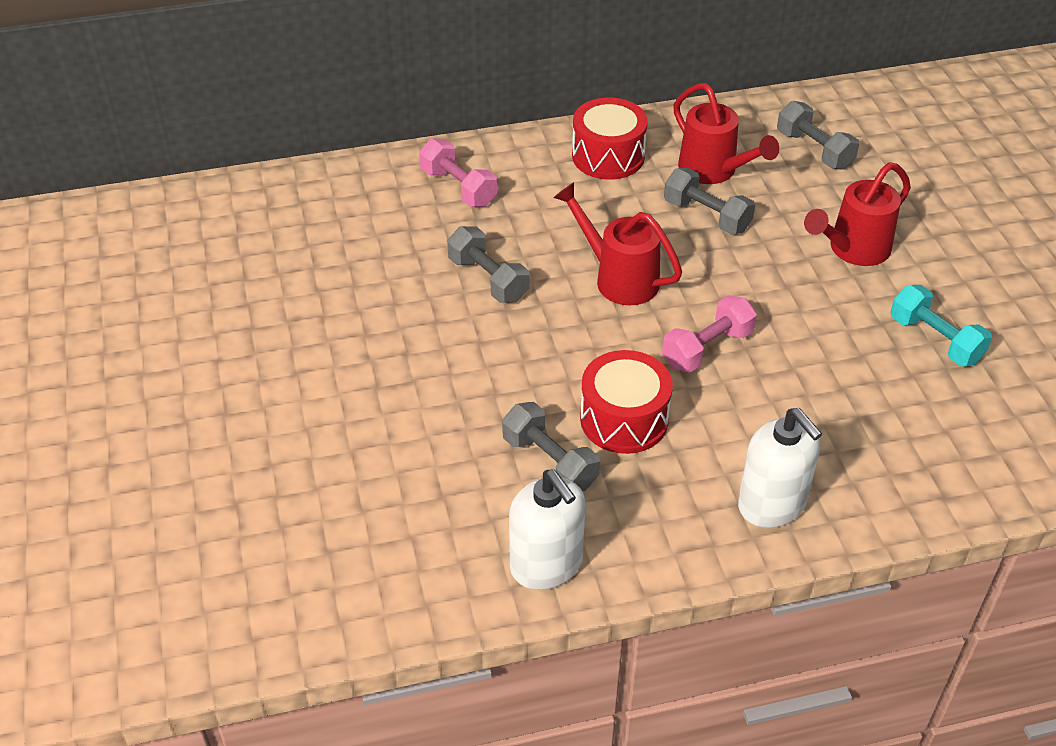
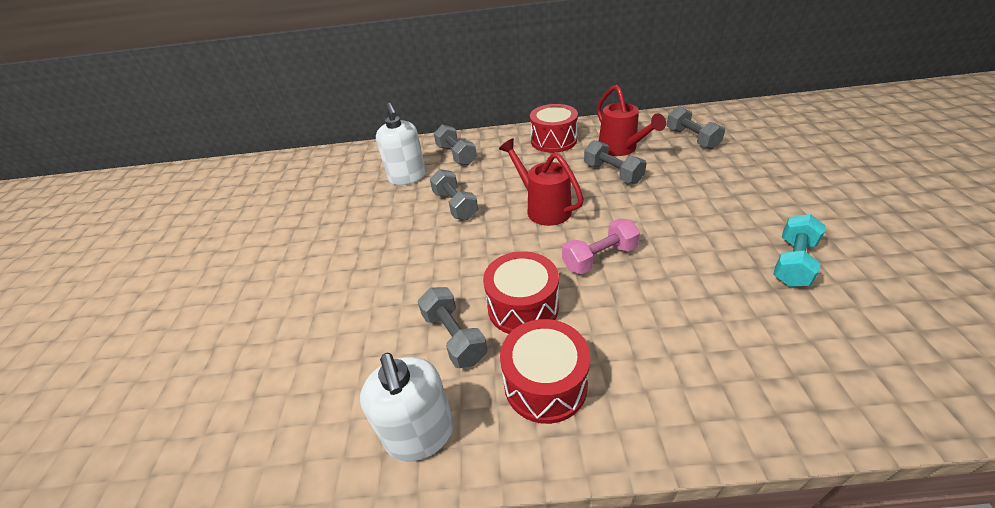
camera: 15 degrees right, 5 degrees down
pink dumbbell [419,138,497,207] -> grey dumbbell [434,124,477,165]
white soap dispenser [738,408,822,528] -> white soap dispenser moved to [376,103,426,185]
red watering can [804,162,911,266] -> none
turquoise dumbbell [890,285,992,366] -> turquoise dumbbell turned 60 degrees clockwise [773,214,825,287]
none -> red drum [500,319,590,424]

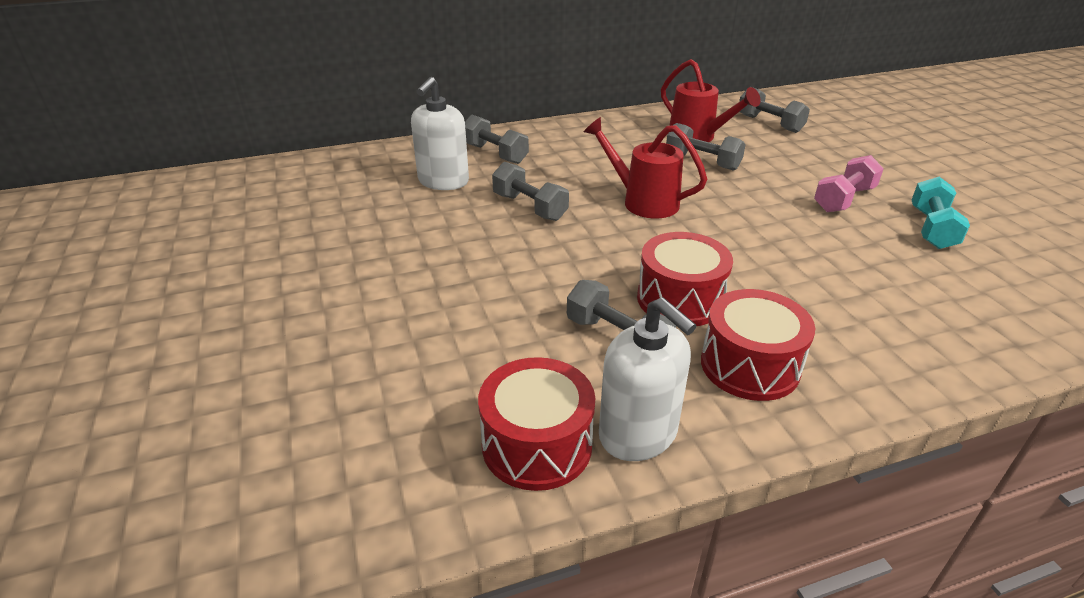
camera: 20 degrees left, 5 degrees down
white soap dispenser [376,103,426,185] -> white soap dispenser turned 60 degrees clockwise [411,77,469,190]
red drum [530,104,578,153] -> red drum moved to [478,357,595,491]
pink dumbbell [562,219,640,274] -> pink dumbbell moved to [814,155,884,212]

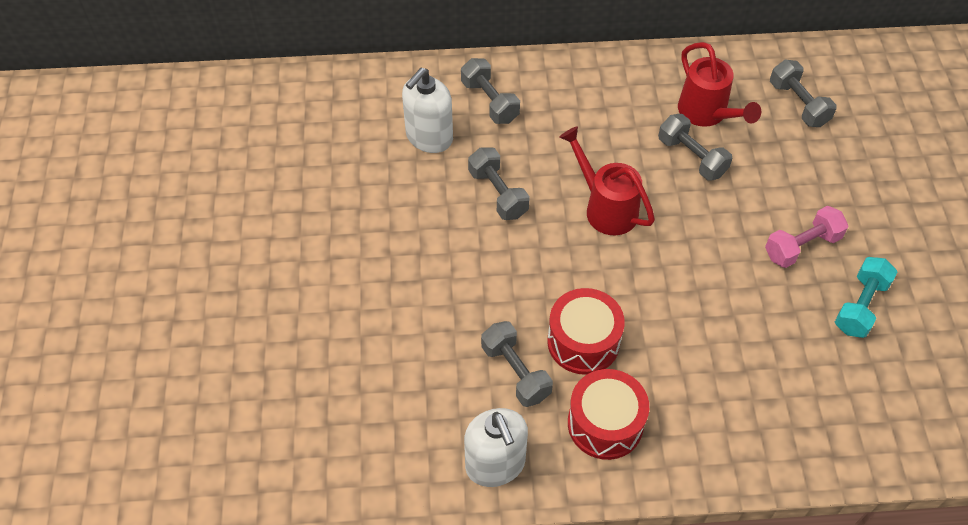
camera: 15 degrees right, 20 degrees up
red drum [478,357,595,491] -> none

